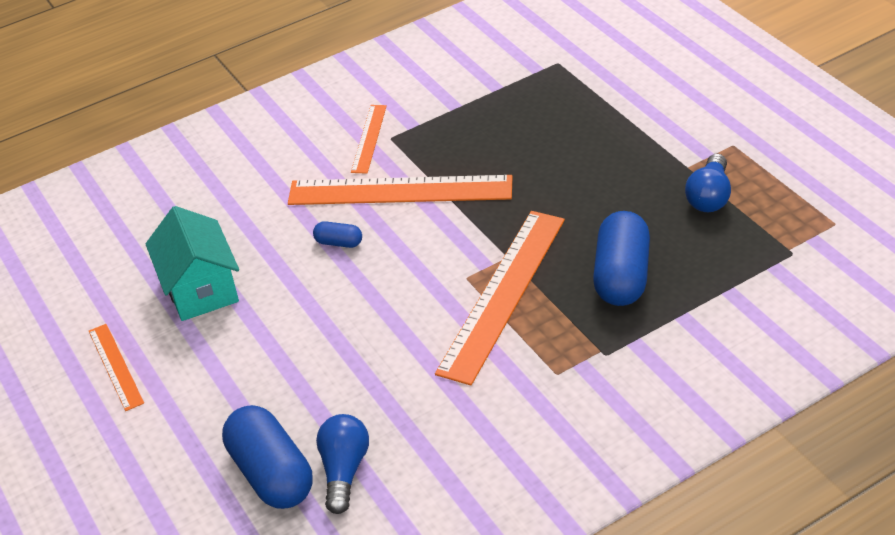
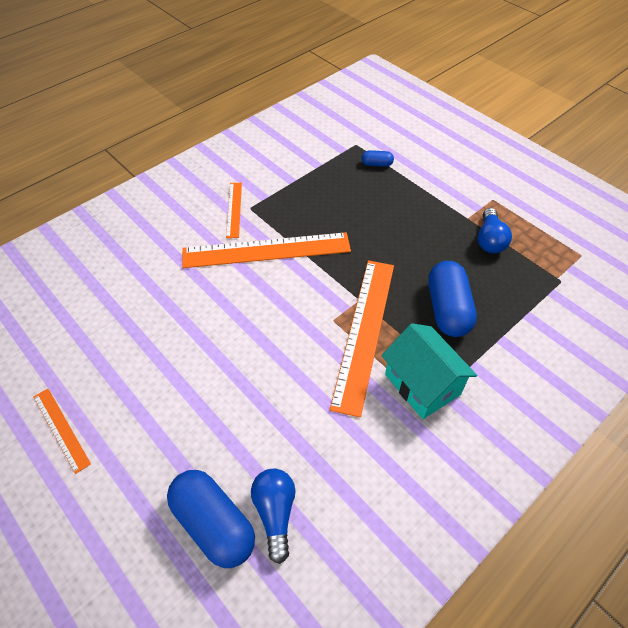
camera: 15 degrees left, 10 degrees up
turquoise house [145,206,239,321] -> turquoise house moved to [381,323,477,419]
blue capsule [313,221,362,248] -> blue capsule moved to [362,150,394,167]

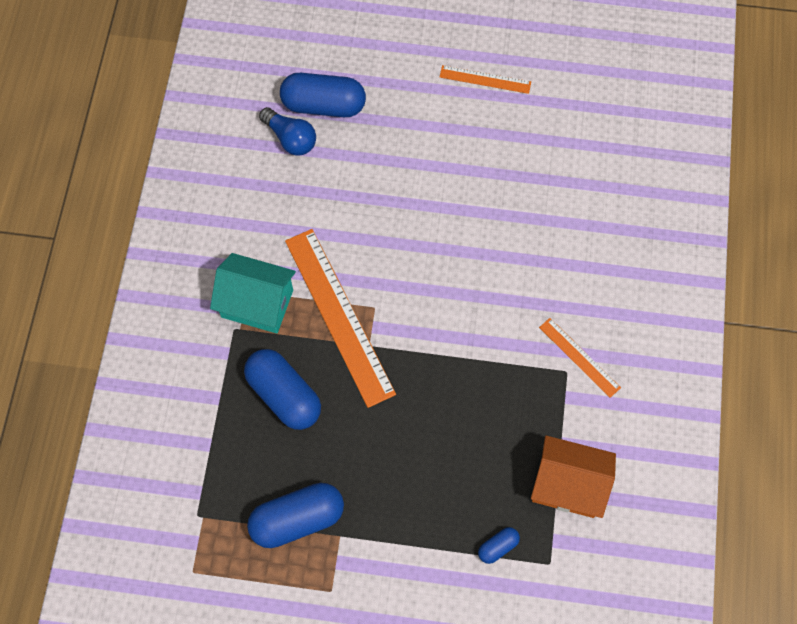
camera: 140 degrees right, 15 degrees up
orange ruler [182,232,351,268] -> none
blue light bulb [478,208,512,253] -> blue capsule [247,483,344,548]
none -> orange house [531,436,616,518]

